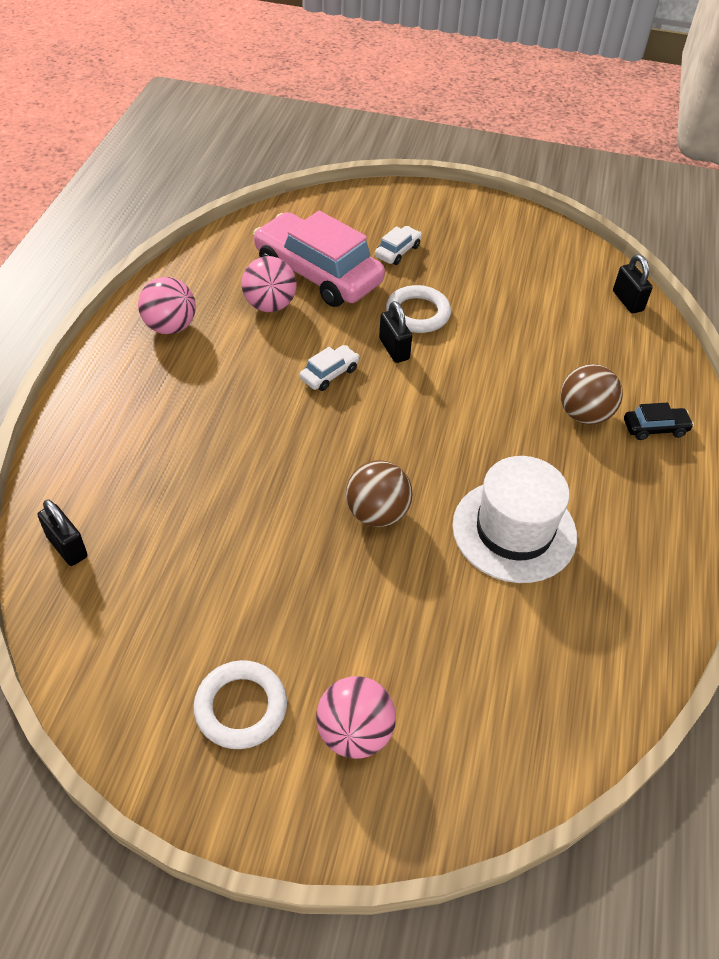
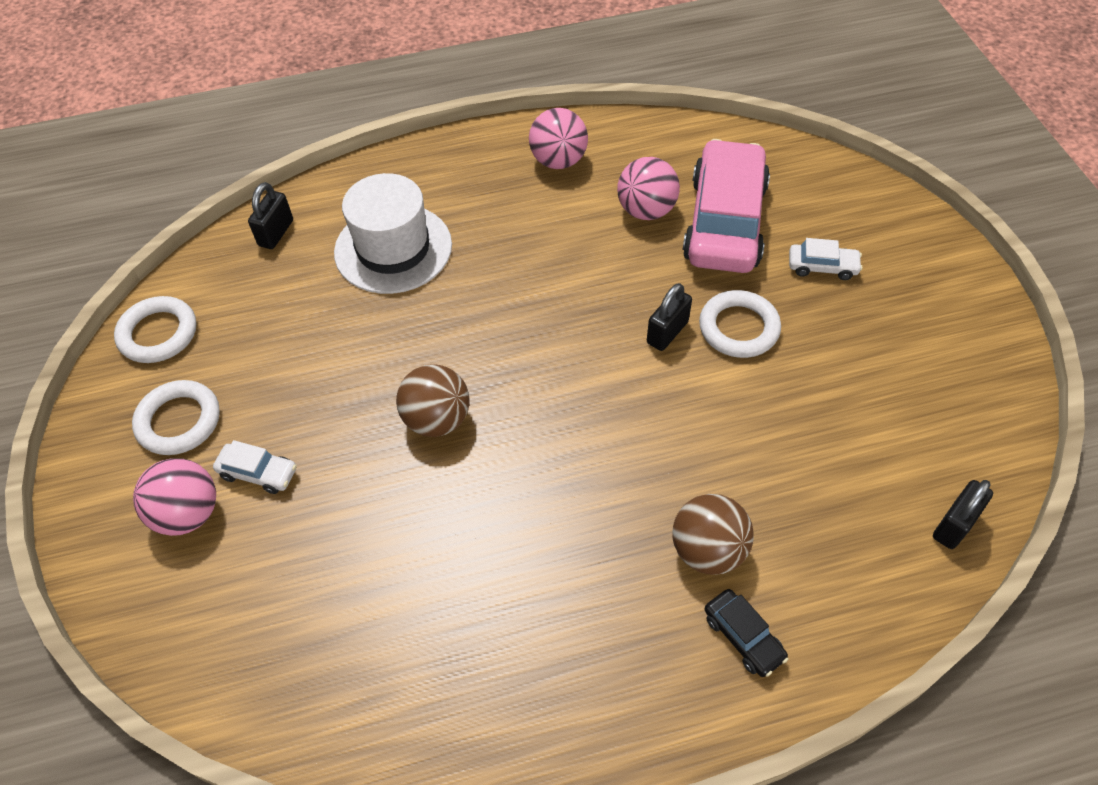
camera: 65 degrees right, 5 degrees up
white car [300,345,360,391] -> white car moved to [213,440,297,494]
white hat [452,456,577,583] -> white hat moved to [334,173,452,294]
none -> white ring [114,296,197,363]

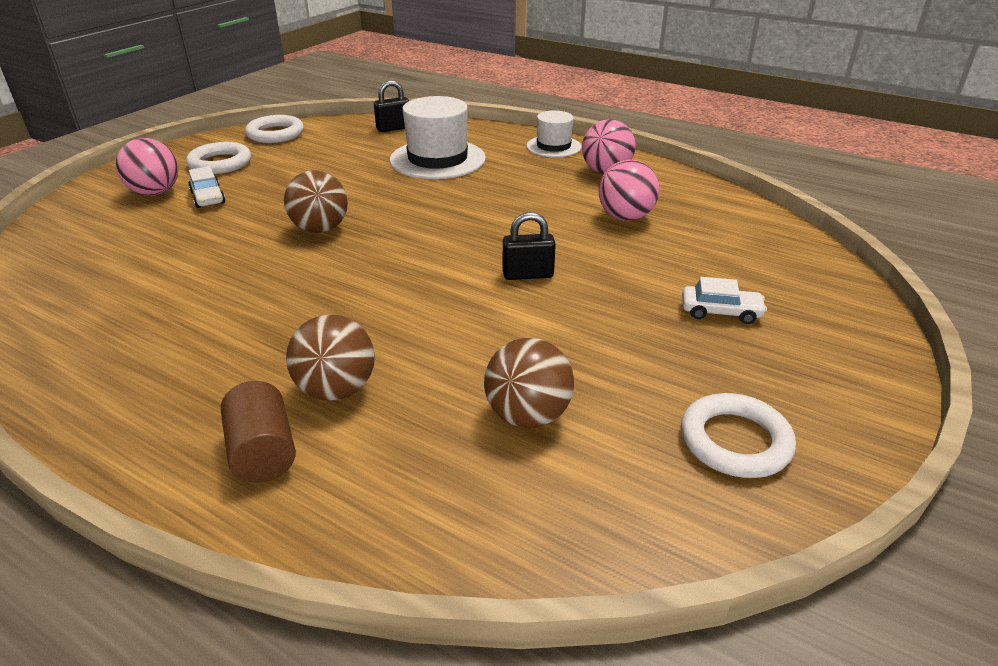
camera: 45 degrees right, 20 degrees down
pink car [683,139,770,273] -> none
white ring [699,290,781,358] -> white ring moved to [681,393,796,478]
black car [705,589,788,677] -> brown cylinder [221,381,296,482]
white car [789,238,863,280] -> white car turned 45 degrees counterclockwise [682,277,767,324]
black padlock [933,480,993,549] -> none
none -> brown ball [484,338,574,428]
none -> white hat [526,110,582,157]

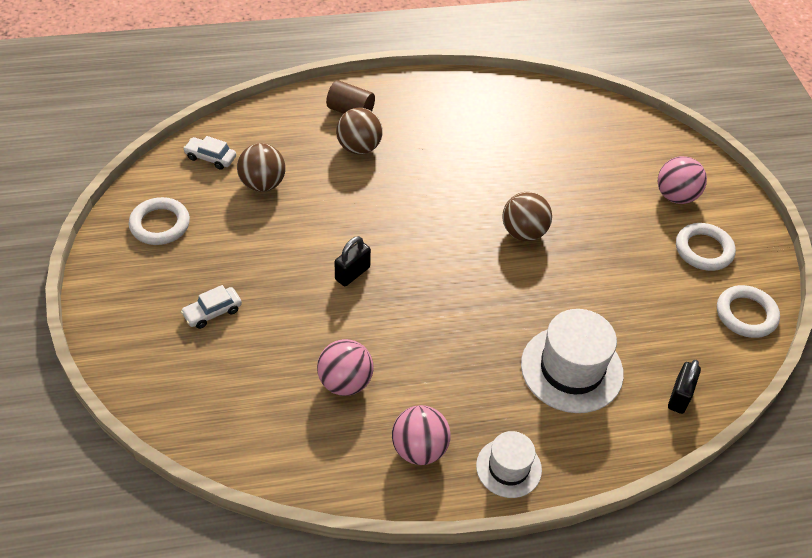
camera: 135 degrees right, 15 degrees up
white car [188,166,225,208] -> white car moved to [183,136,236,170]

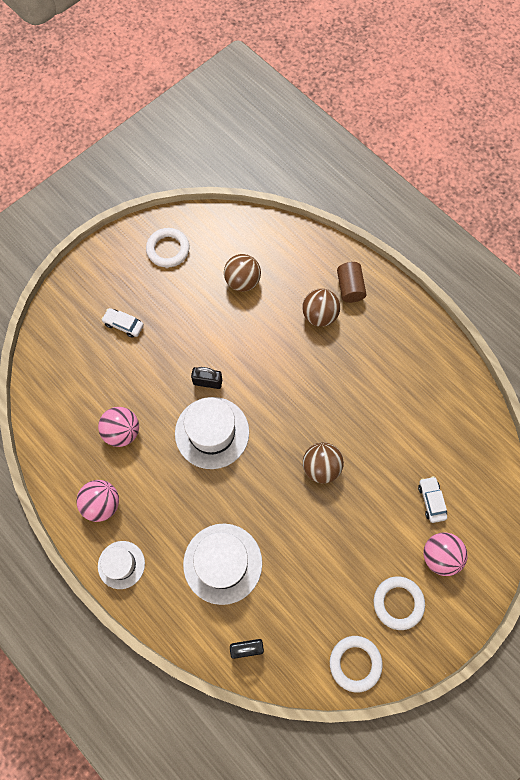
camera: 60 degrees right, 20 degrees up
white car [183,136,236,170] -> white car moved to [418,476,447,523]
none -> white hat [175,397,249,469]

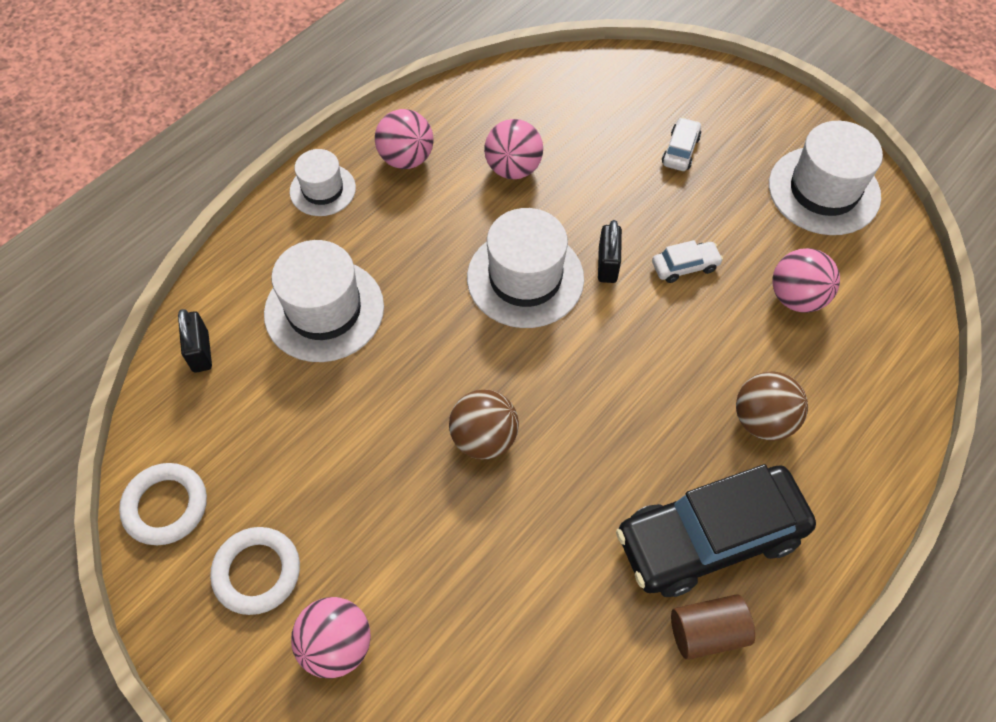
camera: 85 degrees right, 10 degrees down
white ring [146,228,190,268] -> white hat [769,121,883,235]
brown ball [224,254,261,292] -> pink ball [772,248,840,313]
brown cylinder [337,262,367,303] -> brown cylinder moved to [671,594,755,660]
white car [418,476,447,523] -> white car moved to [652,240,723,283]
none -> black car [616,464,816,597]

